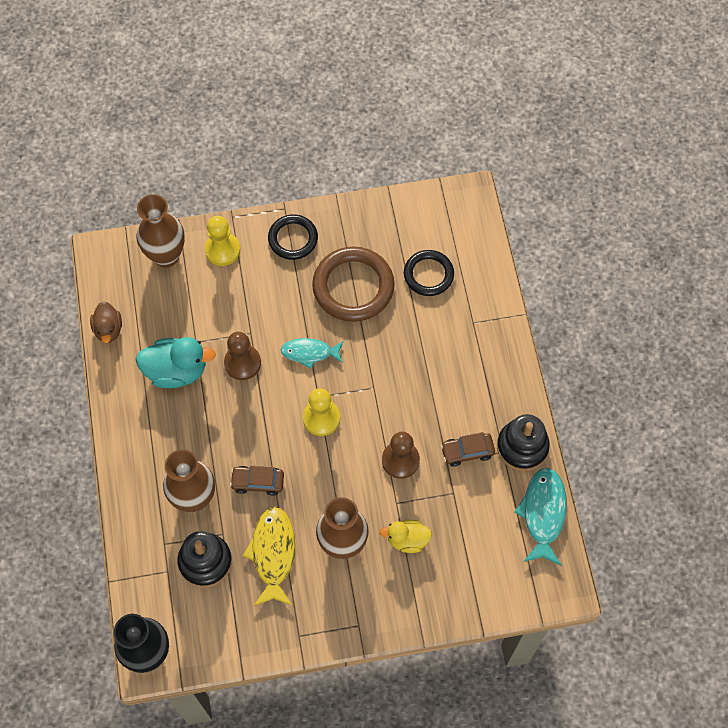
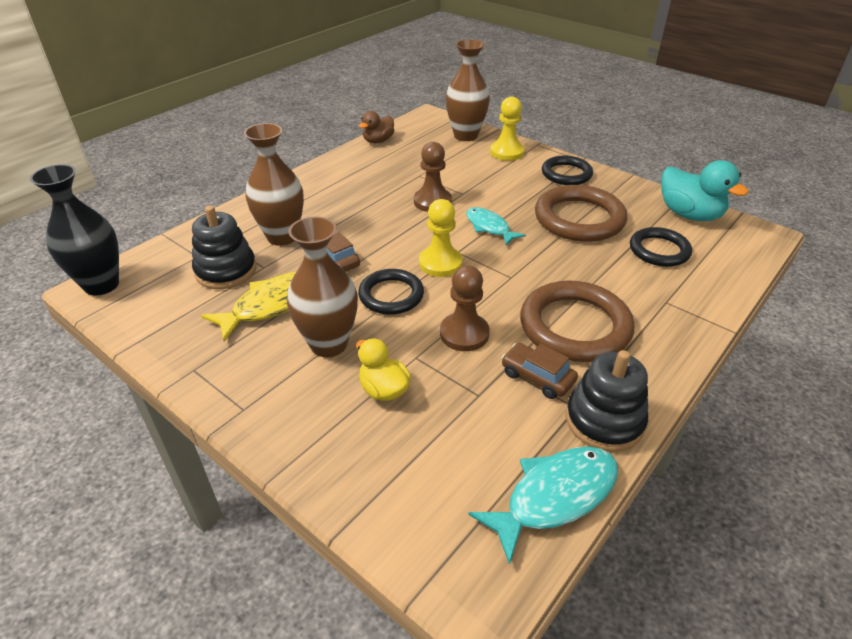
camera: 50 degrees right, 25 degrees down
turquoise duck [136,337,216,388] -> turquoise duck moved to [661,160,749,221]
none -> black ring [358,269,424,315]
none -> brown ring [520,281,634,362]

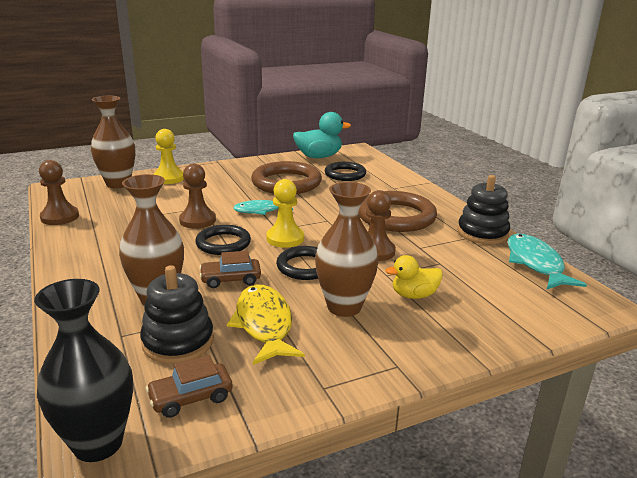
camera: 65 degrees left, 15 degrees down
brown duck [359,111,394,143] -> brown pawn [39,160,79,225]
brown car [501,343,578,399] -> brown car moved to [146,355,233,418]
black ring [542,156,593,185] -> black ring moved to [195,225,251,255]

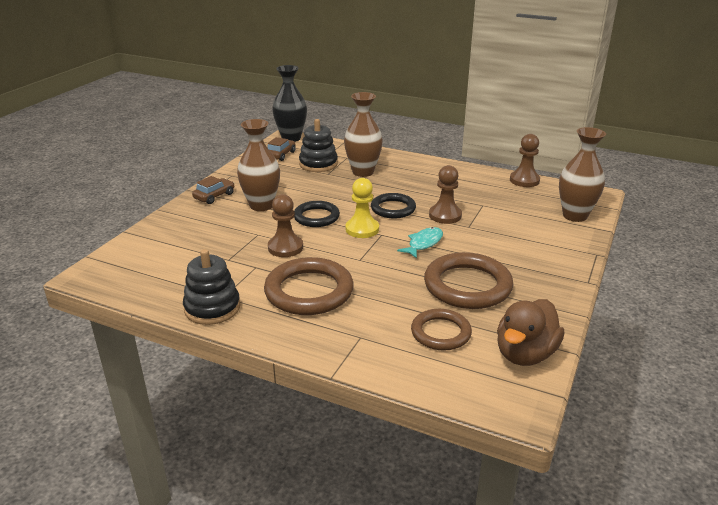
camera: 140 degrees right, 5 degrees up
yellow pawn [153,129,184,184] -> none
brown car [199,251,261,288] -> brown car moved to [192,176,234,204]
yellow fish [227,285,305,365] -> none
turquoise duck [293,112,351,158] -> brown duck [497,299,564,366]
black ring [325,162,366,181] -> brown ring [411,309,472,351]
yellow duck [386,255,443,299] -> none
turquoise fish [508,234,587,289] -> none

